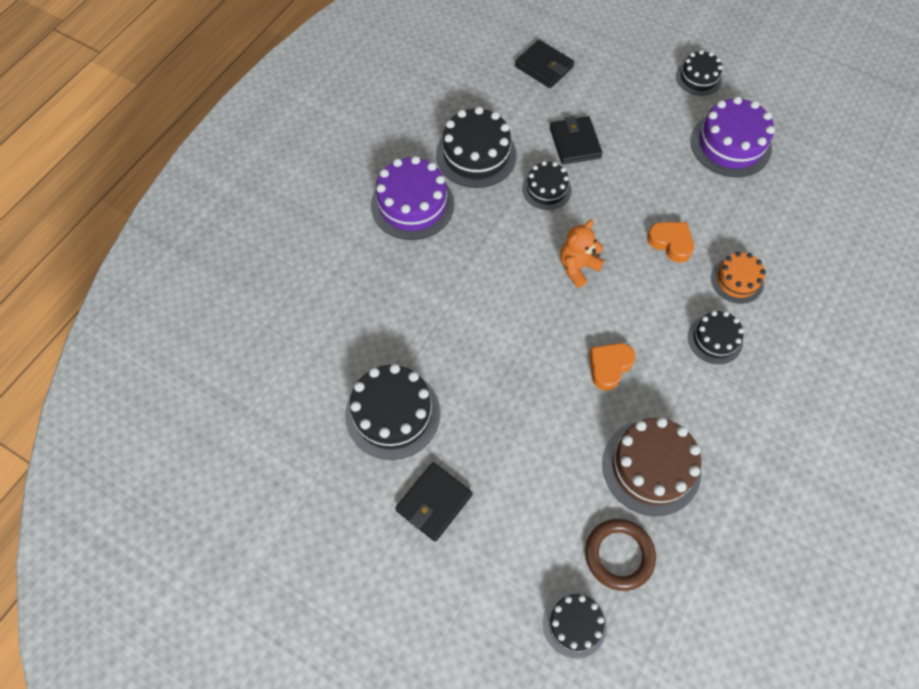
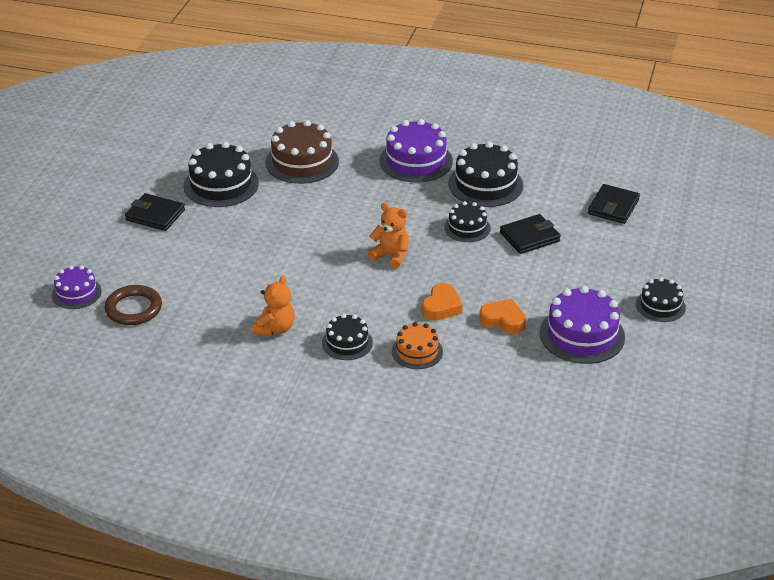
camera: 75 degrees right, 25 degrees down
black cake [543,591,607,659] -> purple cake [52,265,101,309]
orange heart [589,343,636,391] -> orange heart moved to [479,299,526,334]
brown cake [602,417,701,516] -> brown cake moved to [265,120,339,184]
none -> orange teddy bear [252,275,295,336]

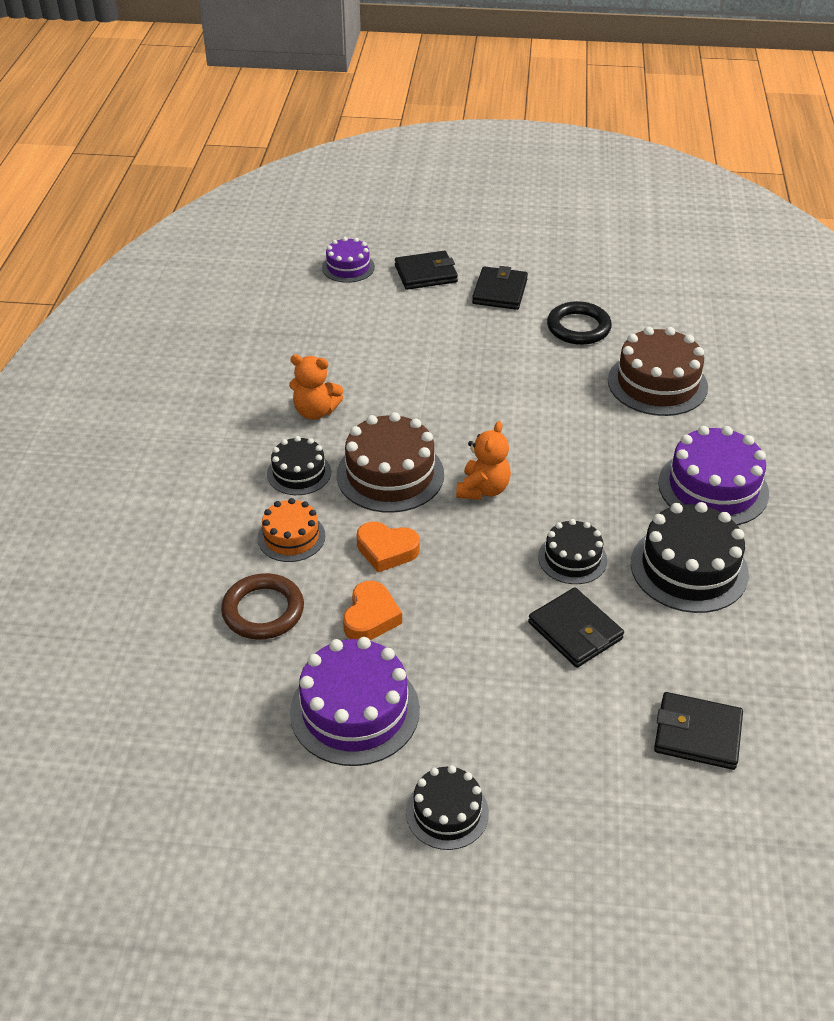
camera: 80 degrees right, 5 degrees up
brown ring [105,285,162,325] -> brown ring moved to [221,573,304,640]
black cake [183,142,259,207] -> black ring [547,301,612,345]
none -> brown cake [336,412,444,513]
none -> black wallet [395,251,458,290]

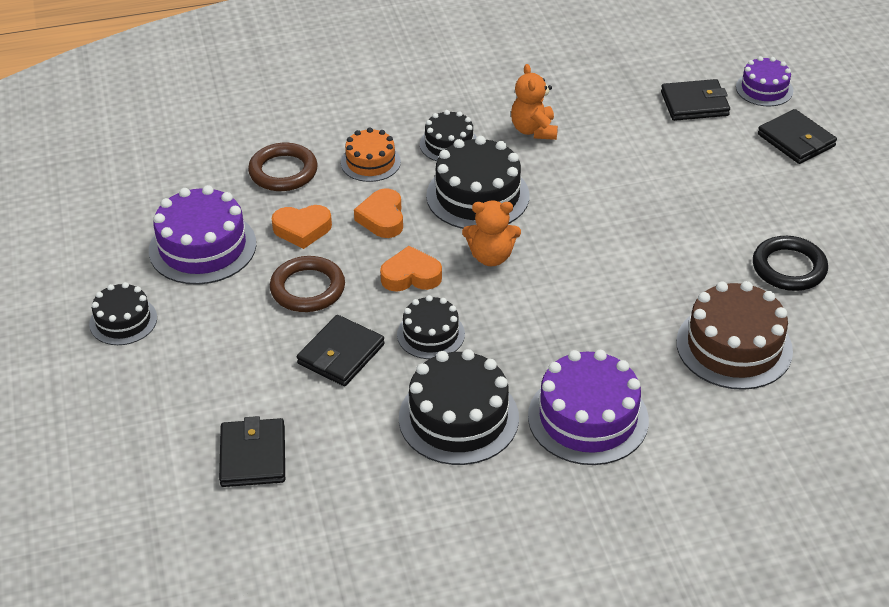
camera: 70 degrees right, 0 degrees up
brown cake [336,412,444,513] -> black cake [426,136,530,229]
black wallet [472,266,528,310] -> black wallet moved to [661,79,730,121]
none -> brown ring [270,256,345,312]
none -> orange heart [380,246,442,292]

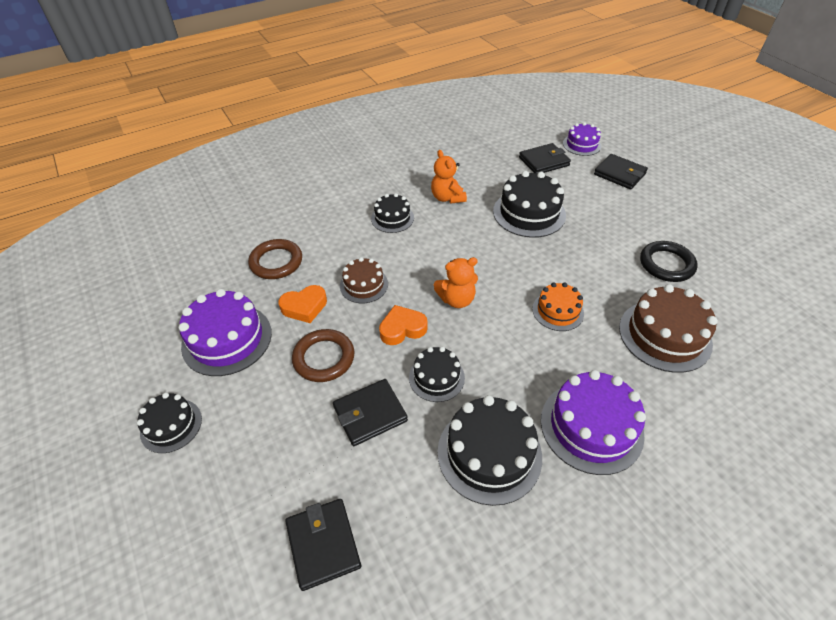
camera: 15 degrees left, 5 degrees up
black wallet [297,315,385,386] -> black wallet turned 45 degrees clockwise [333,379,408,446]
orange cake [341,128,401,182] -> orange cake moved to [532,283,584,331]
orange heart [354,188,403,238] -> brown cake [340,257,388,303]
black cake [426,136,530,229] -> black cake moved to [493,171,566,238]

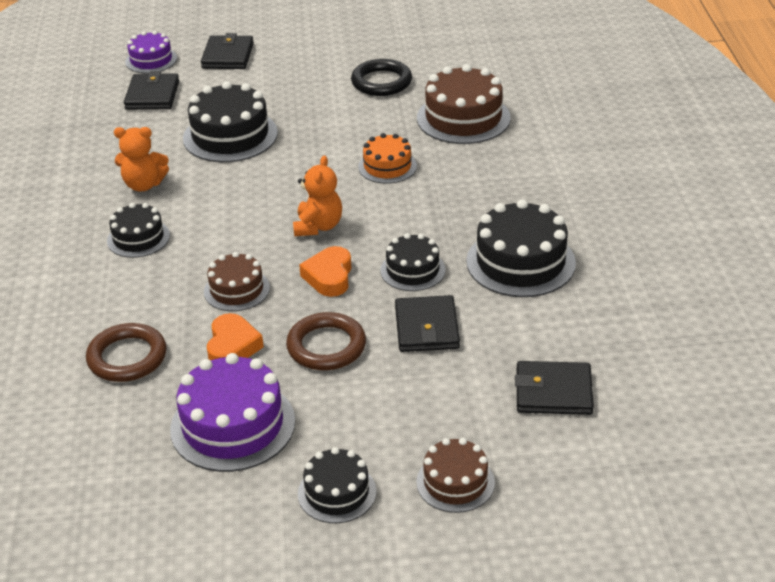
camera: 65 degrees left, 10 degrees down
purple cake [541,370,646,475] -> none
black wallet [594,154,648,189] -> black wallet turned 60 degrees counterclockwise [201,33,254,69]
none -> brown cake [416,438,495,513]

